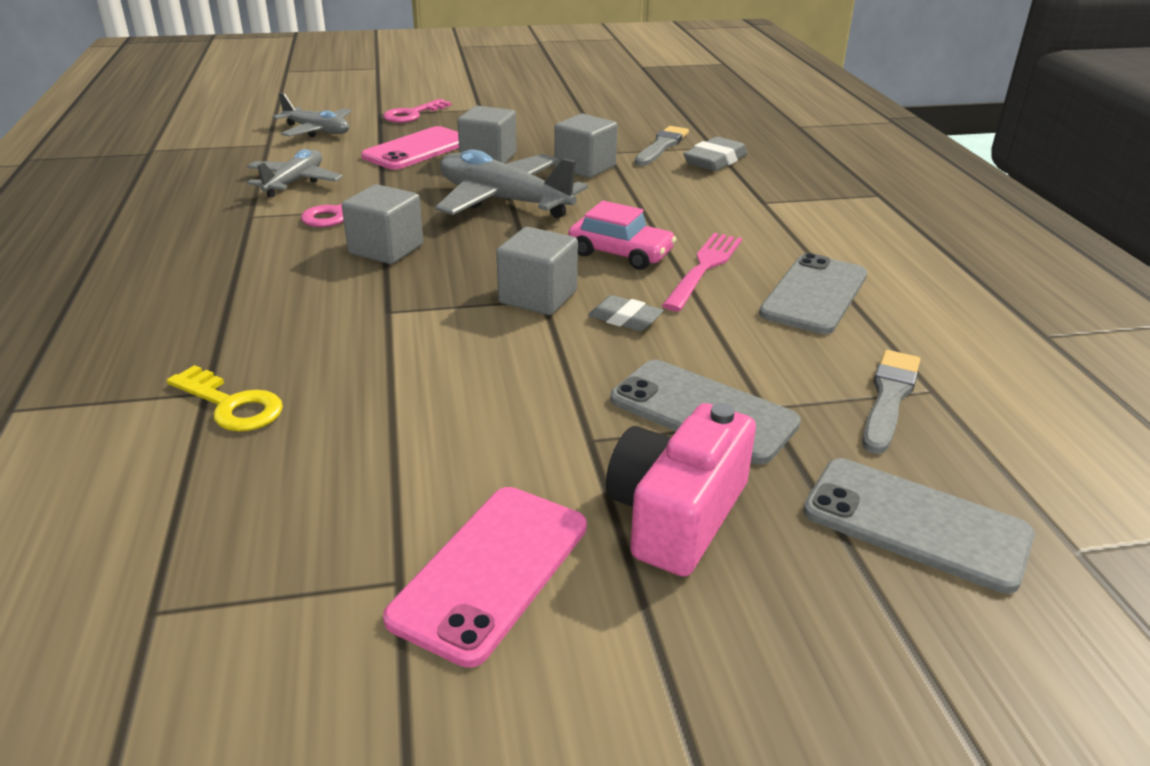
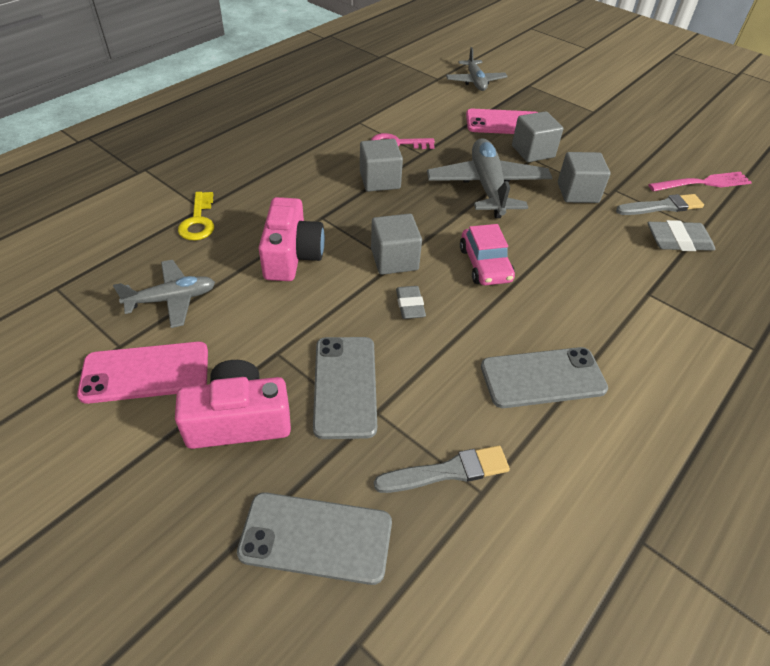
camera: 50 degrees right, 15 degrees up
grey plane [247,149,343,198] -> grey plane moved to [113,260,215,328]
pink key [383,99,452,123] -> none
pink fork [662,233,742,311] -> pink fork moved to [648,171,752,192]
grey phone [803,458,1035,594] -> grey phone turned 75 degrees counterclockwise [237,492,392,585]
none -> pink camera [258,197,325,281]

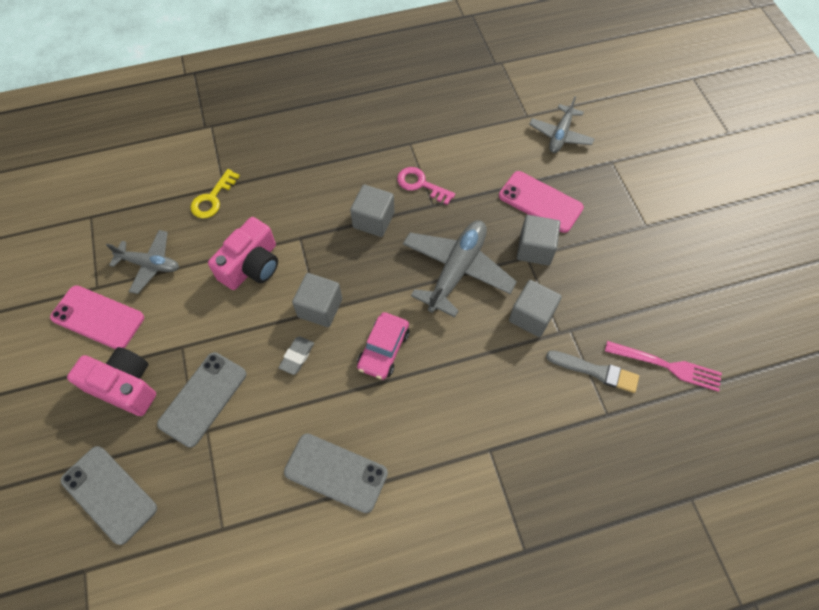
camera: 35 degrees right, 15 degrees up
grey brush [374,445,510,493] -> none
grey eraser [648,220,715,251] -> none

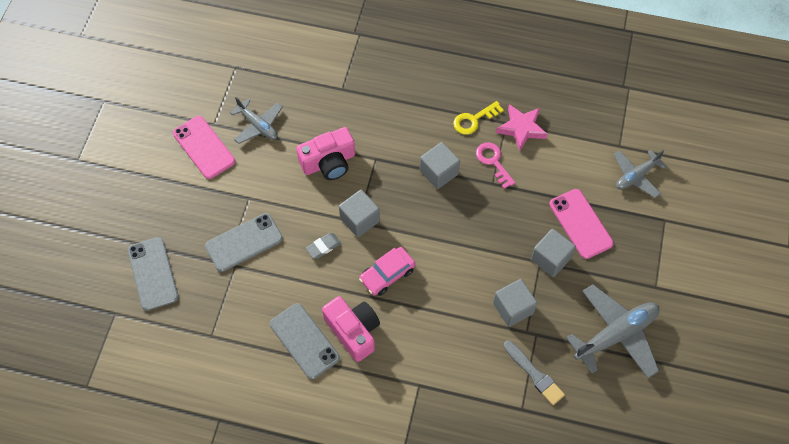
camera: 30 degrees right, 0 degrees up
pink camera [67,347,156,416] -> pink camera moved to [322,296,380,362]
yellow key [190,169,240,218] -> yellow key moved to [453,101,504,135]
grey plane [403,220,517,317] -> grey plane moved to [566,284,660,378]
pink fork [605,341,722,392] -> none
none -> pink star [496,104,548,151]

